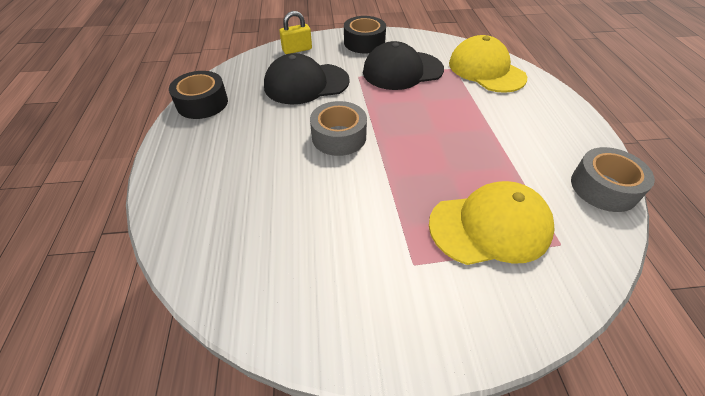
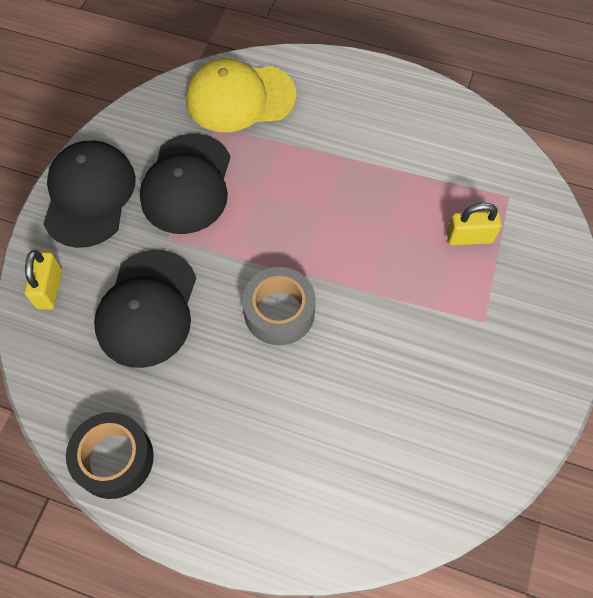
camera: 65 degrees left, 15 degrees up
black tape [344,16,386,54] -> black cap [43,140,136,248]
yellow cap [429,181,555,265] -> yellow padlock [447,203,502,246]
grey tape [571,147,655,212] -> none

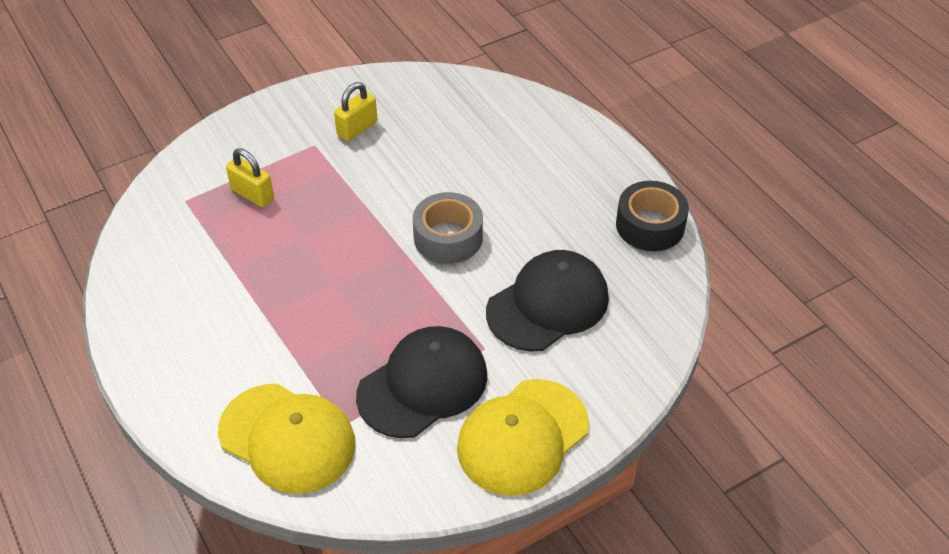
camera: 140 degrees left, 15 degrees down
yellow padlock [24,250,62,310] -> yellow padlock moved to [334,82,377,141]
black cap [43,140,136,248] -> yellow cap [457,379,589,496]

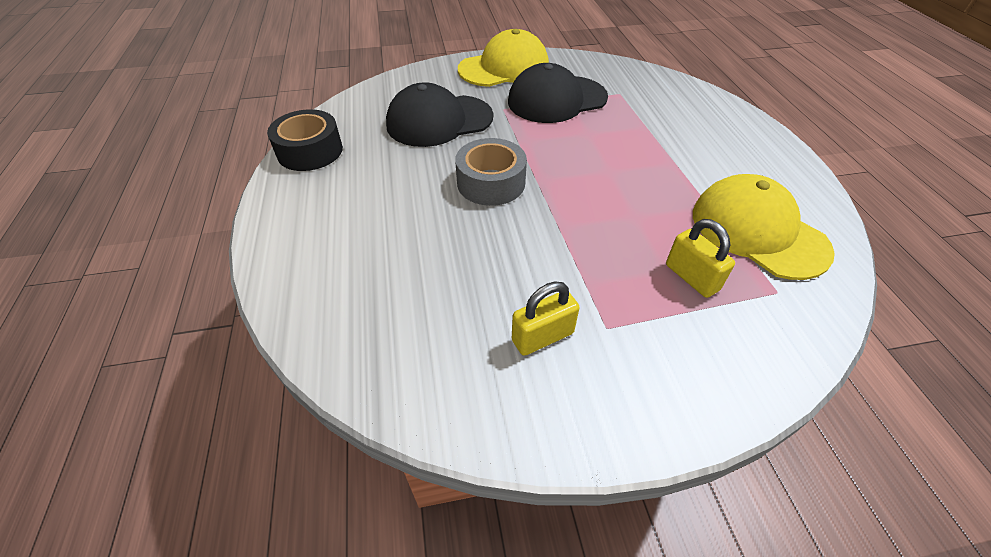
camera: 160 degrees left, 0 degrees up
yellow cap [218,384,355,494] -> yellow cap moved to [693,174,835,280]

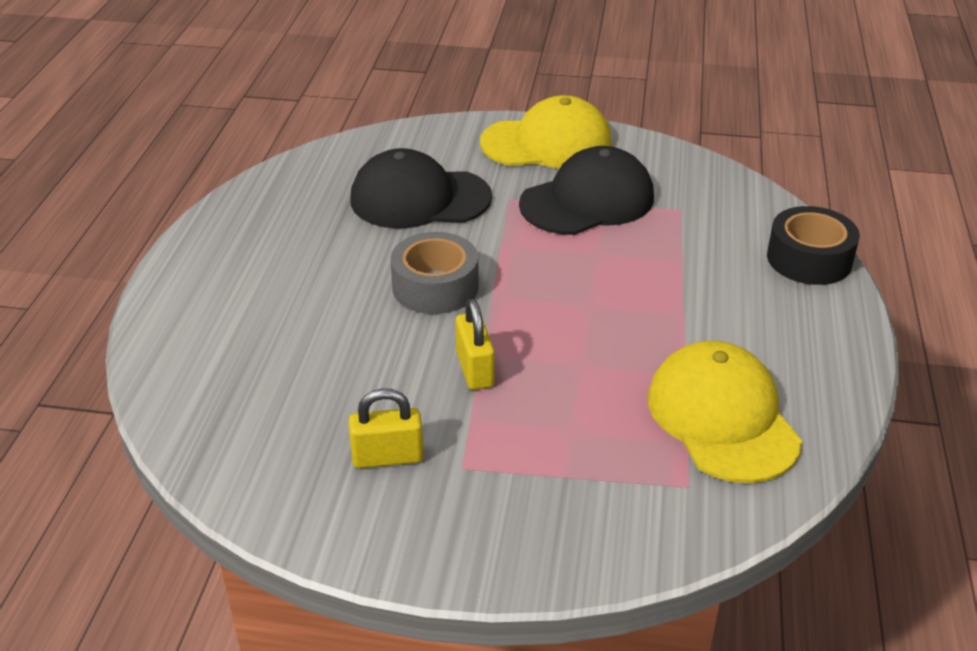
camera: 20 degrees right, 10 degrees down
black tape [267,109,343,171] -> black tape moved to [767,206,860,285]
black cap [508,63,608,123] -> black cap turned 150 degrees clockwise [519,146,654,235]
yellow padlock [666,219,735,298] -> yellow padlock moved to [455,299,495,390]

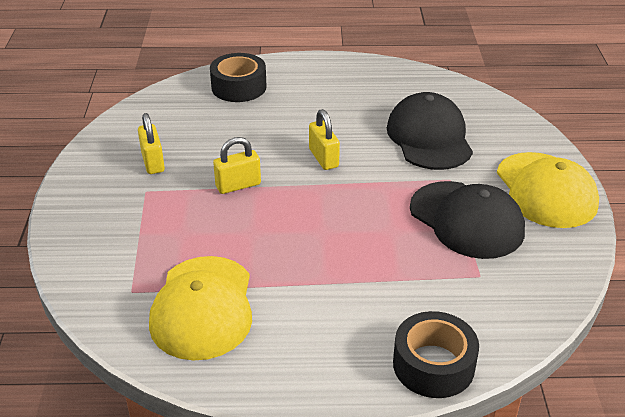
camera: 80 degrees right, 0 degrees up
grey tape [390,232,479,314] -> yellow padlock [309,109,340,170]
yellow cap [648,341,802,483] -> yellow cap turned 120 degrees clockwise [149,256,252,360]
none -> black tape [210,53,267,102]

